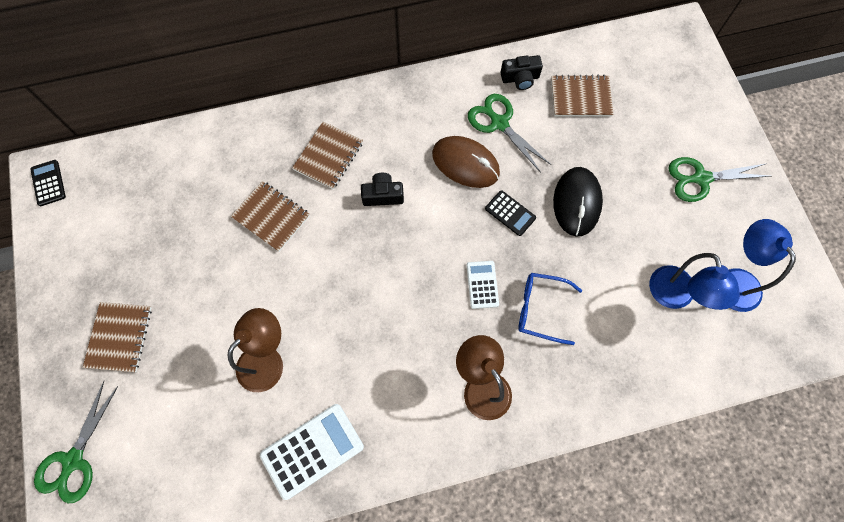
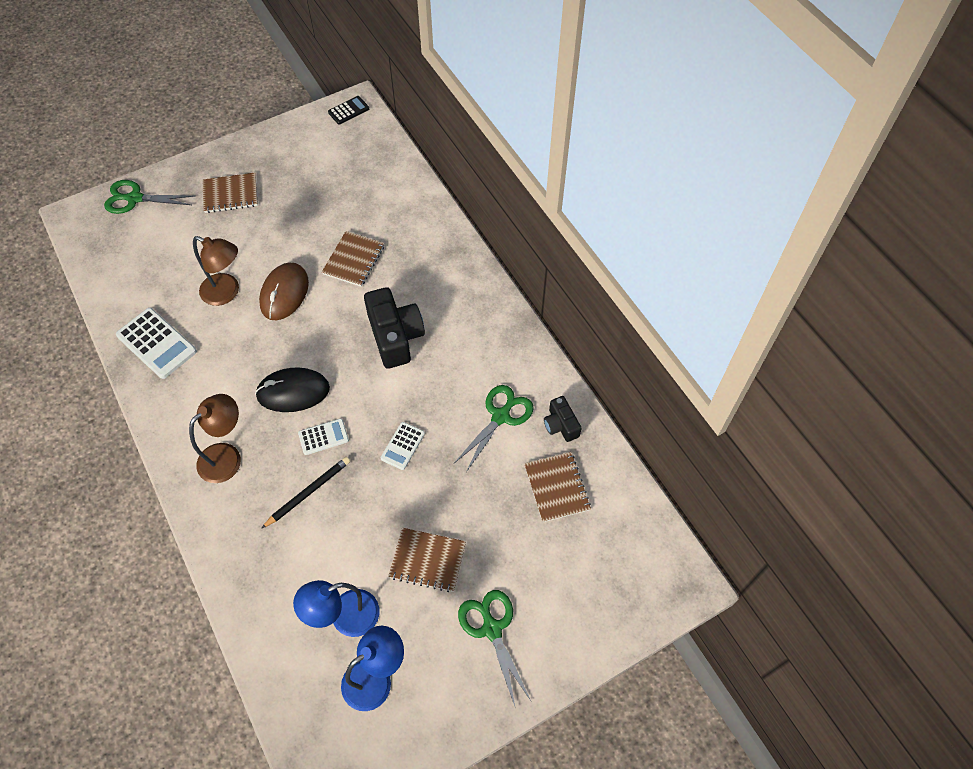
camera: 75 degrees right, 10 degrees down
brown notebook [292,121,363,189] -> brown notebook moved to [388,528,466,592]
black camera [361,173,404,206] -> black camera [364,287,425,369], size x1.84
brown mouse [432,136,500,188] -> brown mouse moved to [259,263,309,320]
black calculator [485,190,536,236] -> white calculator [380,422,425,470]
blue glasses [518,273,582,345] -> black pencil [261,457,350,529]
black mouse [553,167,603,236] -> black mouse moved to [255,367,330,412]

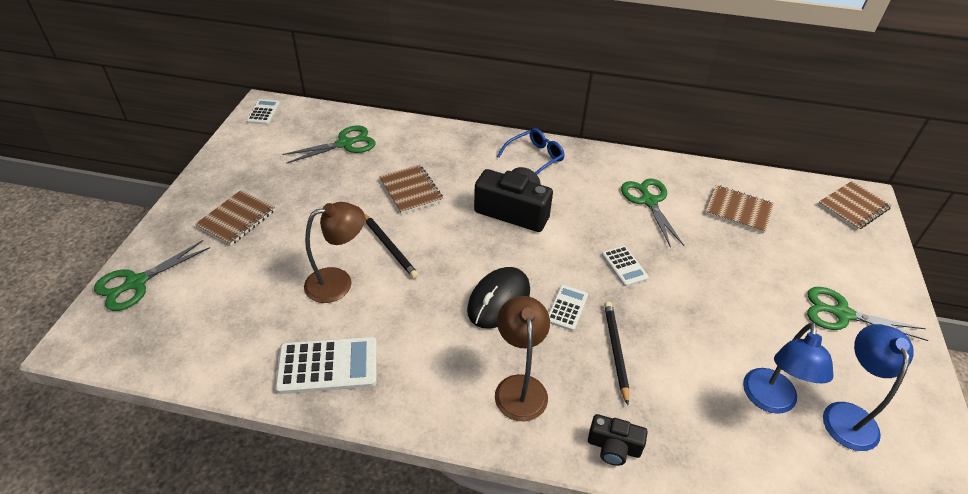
camera: 50 degrees left, 15 degrees down
brown mouse [259,263,309,320] -> black pencil [364,213,419,279]
black calculator [328,96,369,125] -> white calculator [247,99,280,125]
brown notebook [388,528,466,592] -> brown notebook moved to [818,181,892,230]
black camera [544,396,582,442] -> black camera moved to [588,414,648,466]
none -> green scissors [282,126,375,164]
none -> blue glasses [497,128,565,174]

